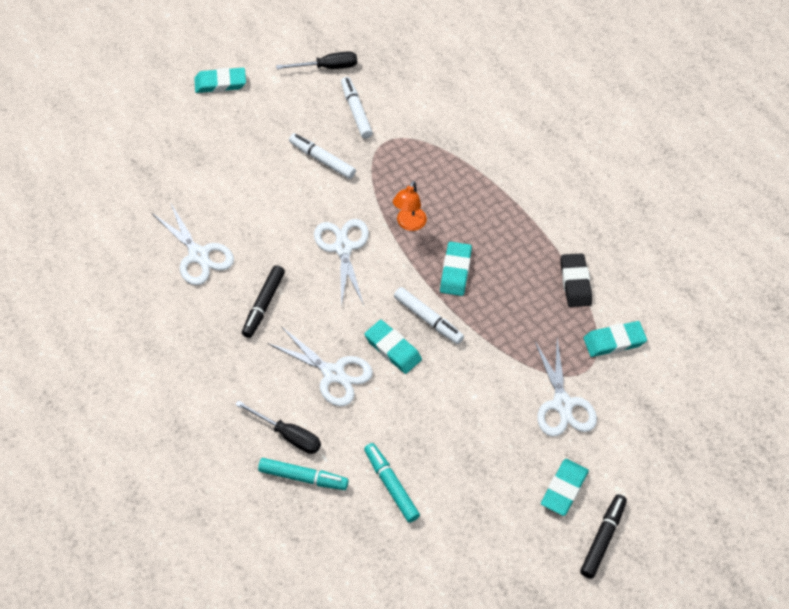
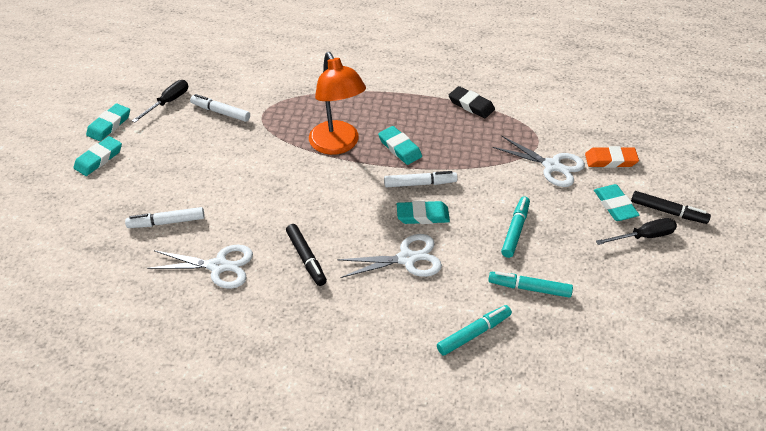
camera: 45 degrees left, 10 degrees down
black screwdriver [235,400,321,454] -> black screwdriver moved to [596,218,677,245]
white marker [289,133,356,179] -> white marker moved to [125,207,205,228]
white scissors [314,219,369,306] -> none
orange lamp [393,181,427,231] -> orange lamp [309,52,366,155], size x1.96
black marker [580,494,627,579] -> black marker turned 135 degrees clockwise [631,191,711,224]
turquoise eraser [584,321,647,357] -> turquoise eraser moved to [86,104,130,141]
none -> turquoise marker [501,196,530,258]
none -> orange eraser [585,146,639,168]

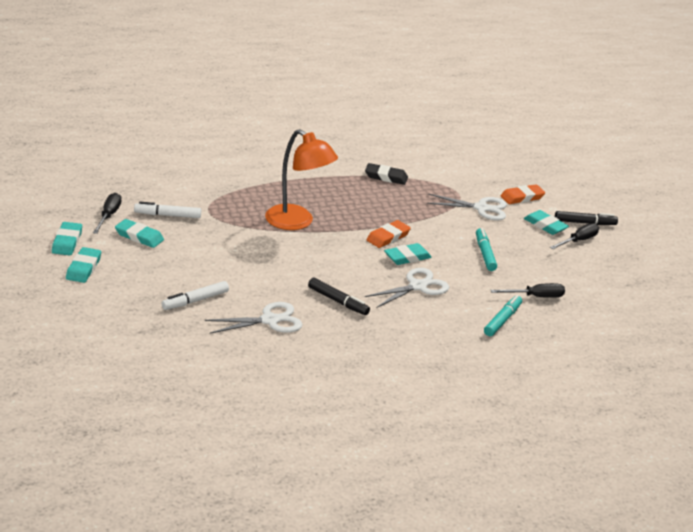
camera: 30 degrees left, 15 degrees down
turquoise eraser [378,126,422,165] -> turquoise eraser moved to [115,219,164,248]
white marker [384,171,457,188] -> orange eraser [366,220,411,248]
turquoise marker [488,271,573,298] -> none
none -> black screwdriver [491,283,565,298]

